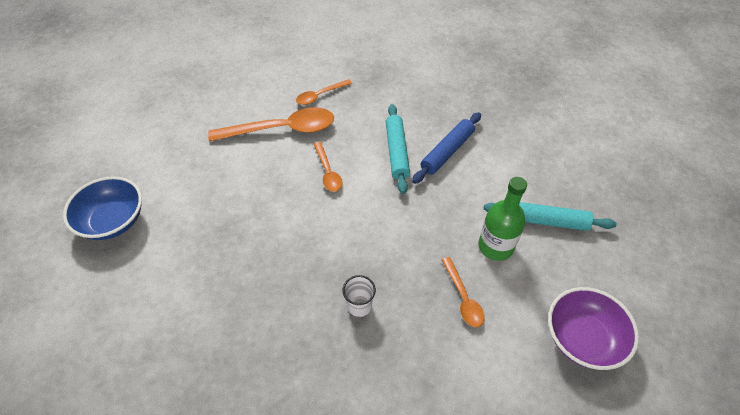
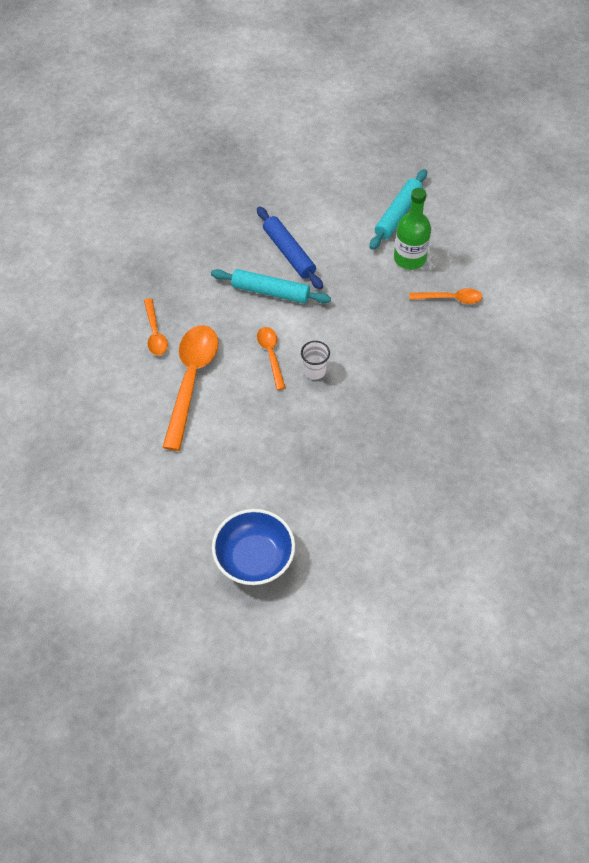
camera: 70 degrees left, 5 degrees up
orange spoon [314,142,343,192] -> orange spoon turned 105 degrees counterclockwise [257,327,286,390]
white cup [342,275,376,317] -> white cup moved to [301,341,330,380]
purple bowl [548,287,639,370] -> none

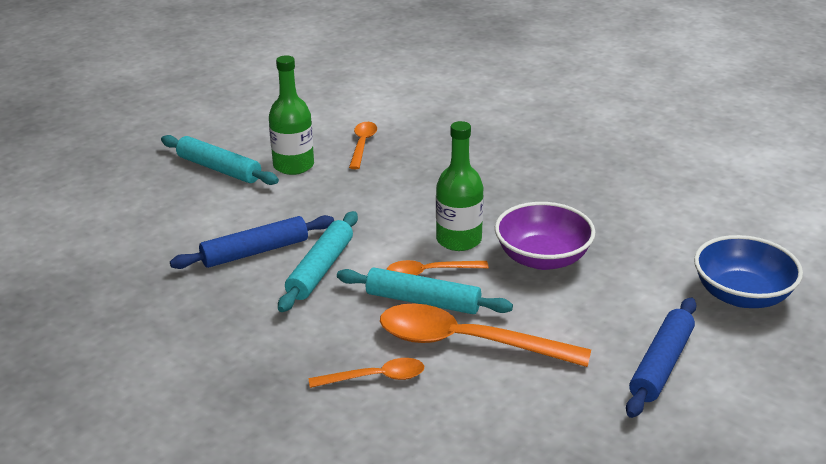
camera: 85 degrees left, 25 degrees down
white cup [301,341,330,380] -> green bottle [436,121,484,251]
none -> turquoise rolling pin [337,268,513,314]
none -> purple bowl [495,202,595,270]
none -> blue rolling pin [626,298,697,418]

